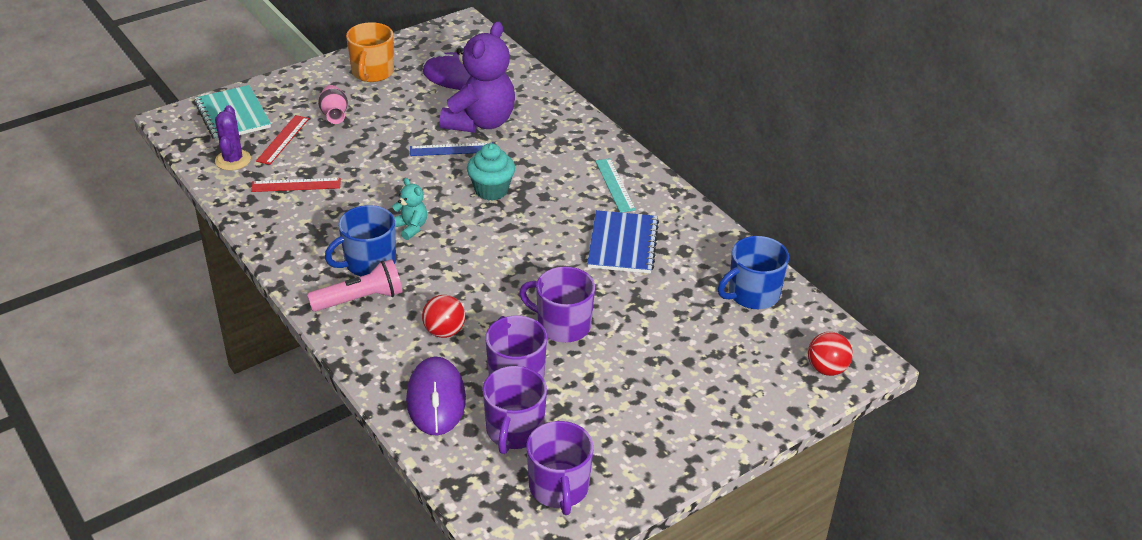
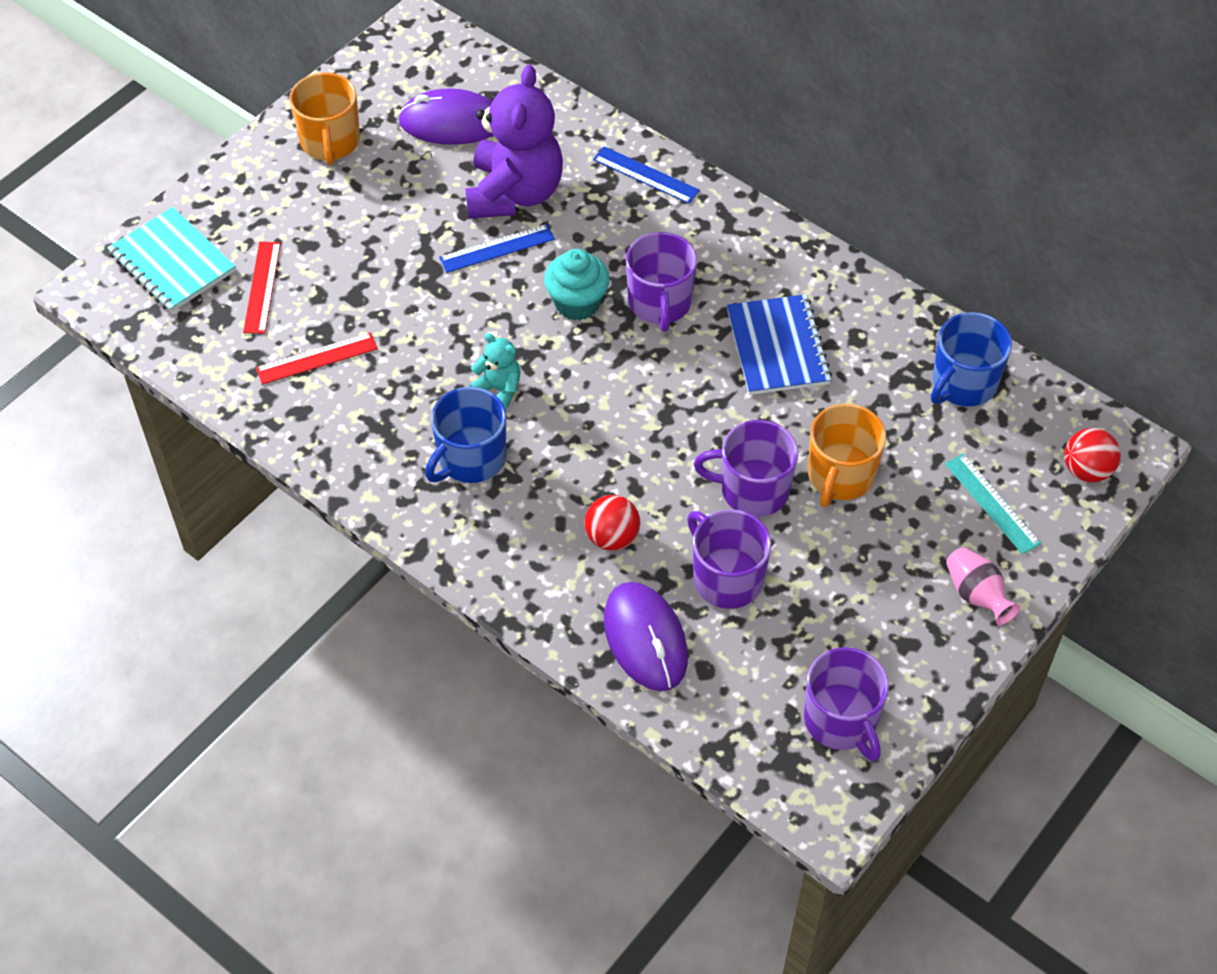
camera: 15 degrees left, 15 degrees up
purple cactus [215,105,251,171] -> none
pink flashlight [307,259,402,312] -> none
pink vase [318,85,348,124] -> pink vase moved to [946,547,1020,625]
purple mug [482,366,547,454] -> purple mug moved to [626,232,697,331]
turquoise ruler [595,158,636,213] -> turquoise ruler moved to [945,453,1041,554]
none -> blue ruler [593,146,700,204]
none -> orange mug [808,404,886,507]

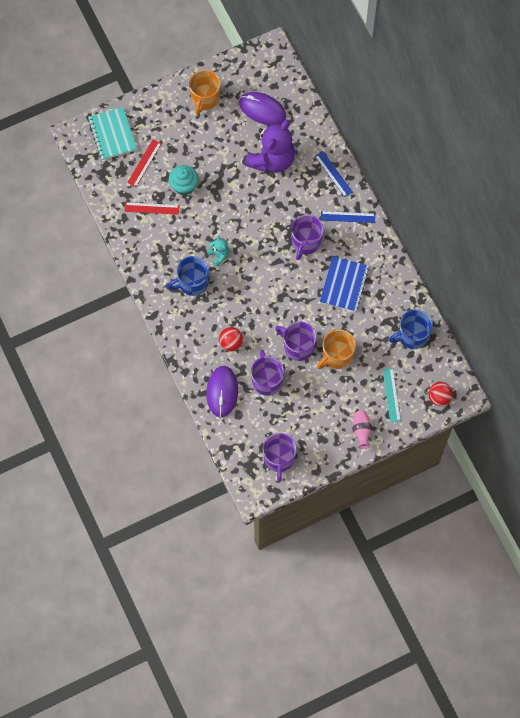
camera: 25 degrees right, 15 degrees up
blue ruler [439,224,555,273] -> blue ruler moved to [321,211,375,223]
turquoise cupcake [544,249,610,320] -> turquoise cupcake moved to [169,165,198,195]

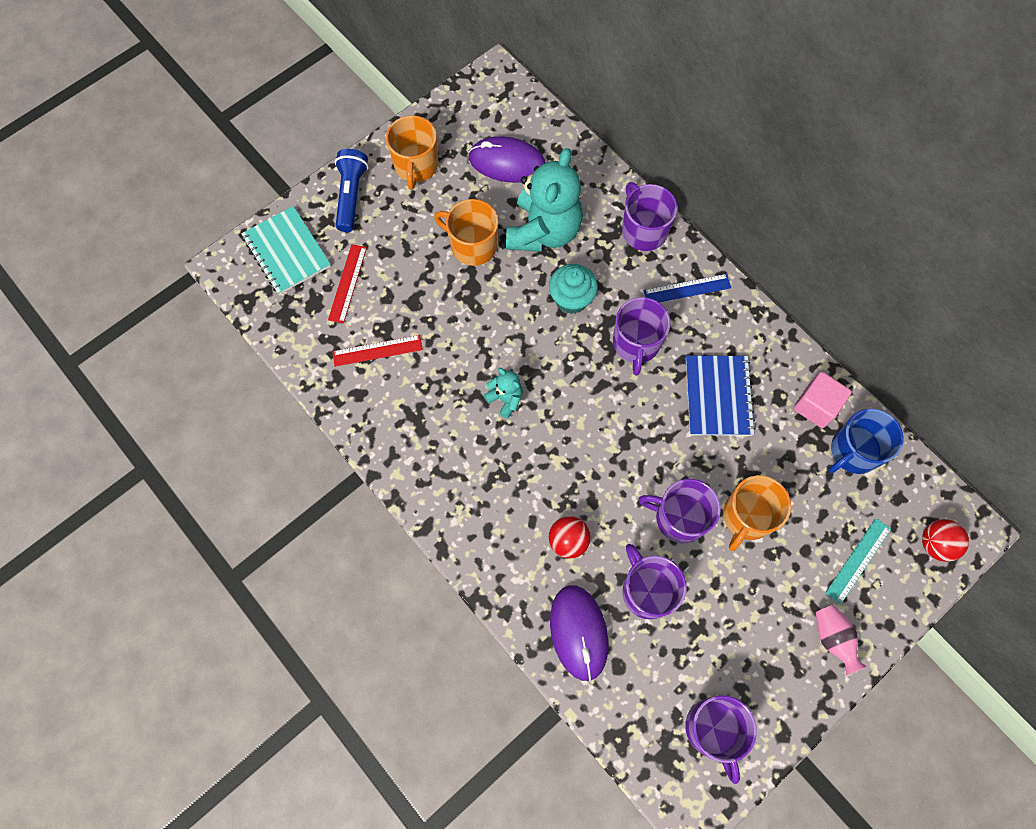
camera: 15 degrees left, 0 degrees up
blue mug [167,256,209,296] -> none
turquoise cupcake [169,165,198,195] -> turquoise cupcake moved to [549,264,598,314]
purple teddy bear [245,120,295,173] -> turquoise teddy bear [506,148,583,252]
blue ruler [315,151,353,197] -> purple mug [622,182,678,251]
turquoise ruler [383,368,401,422] -> turquoise ruler turned 60 degrees clockwise [825,518,891,604]
none -> blue flashlight [335,149,368,232]
none -> orange mug [434,199,498,266]
none -> pink cube [793,372,852,428]

